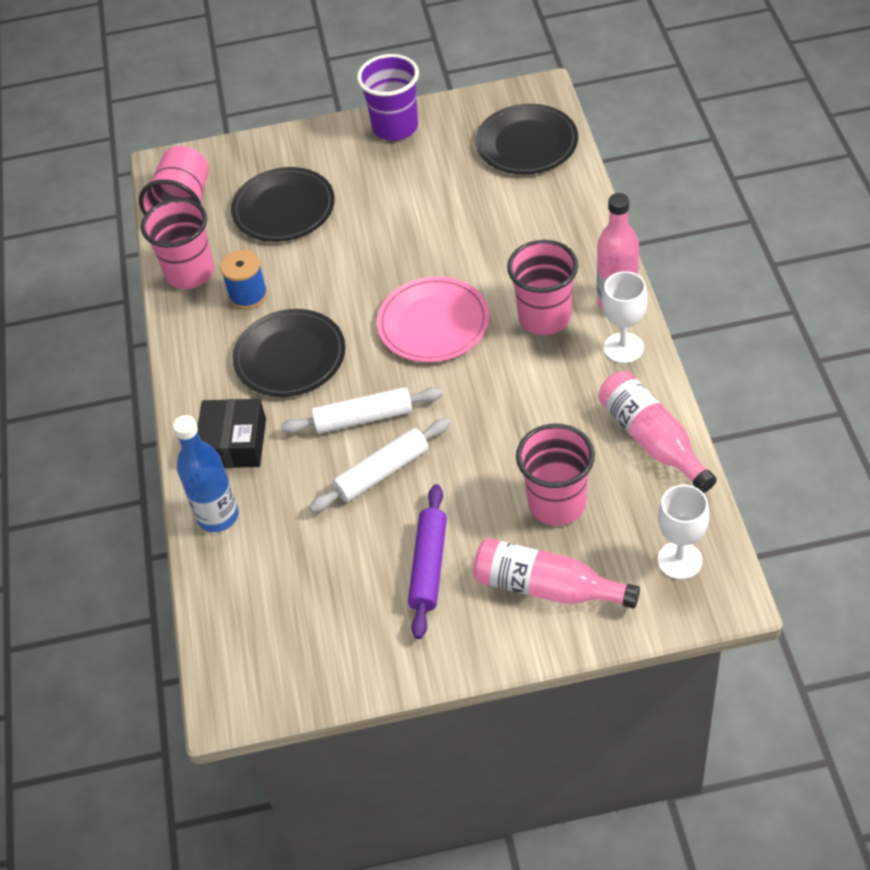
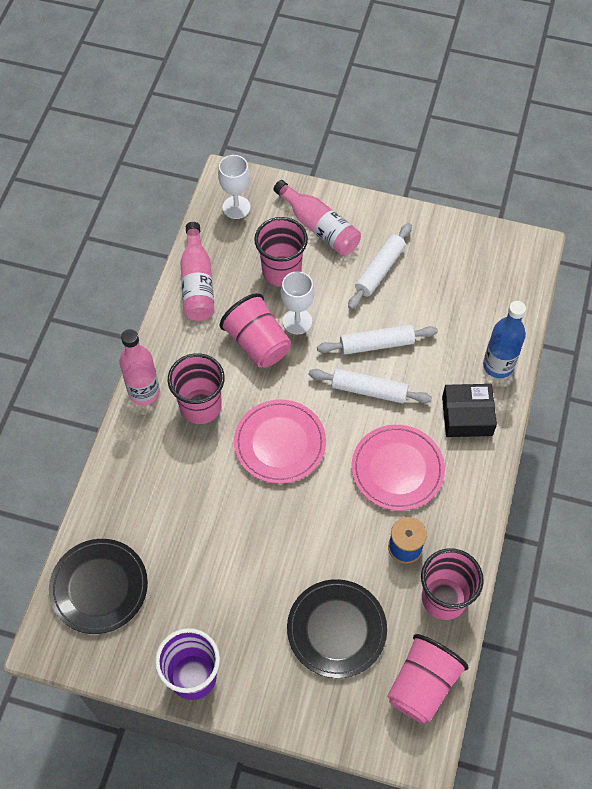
camera: 160 degrees left, 10 degrees up
black box [198,399,266,468] -> black box turned 60 degrees clockwise [442,384,497,437]
black plate [232,309,345,397] -> pink plate [352,425,445,511]
purple rolling pin [408,484,447,639] -> white rolling pin [348,223,412,309]
white goblet [602,271,647,364] -> white goblet moved to [281,271,314,335]
none -> pink cup [220,293,291,368]

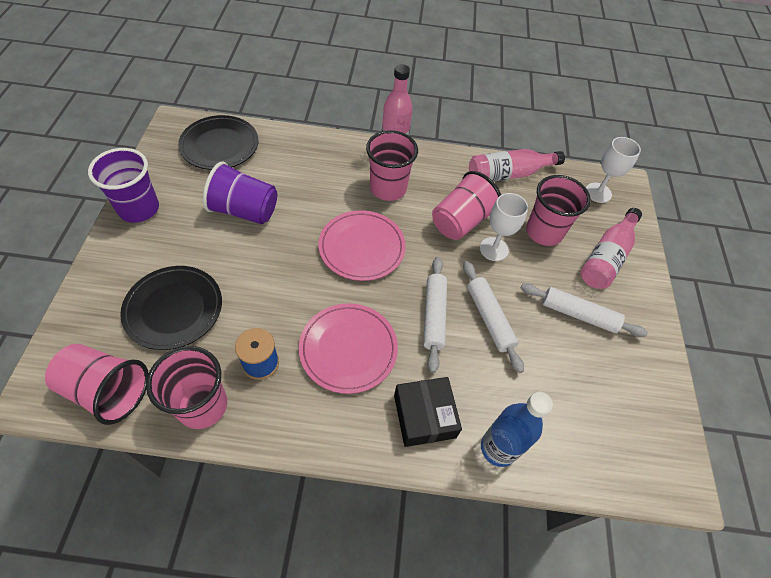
camera: 75 degrees right, 5 degrees down
none -> purple cup [203,161,277,224]

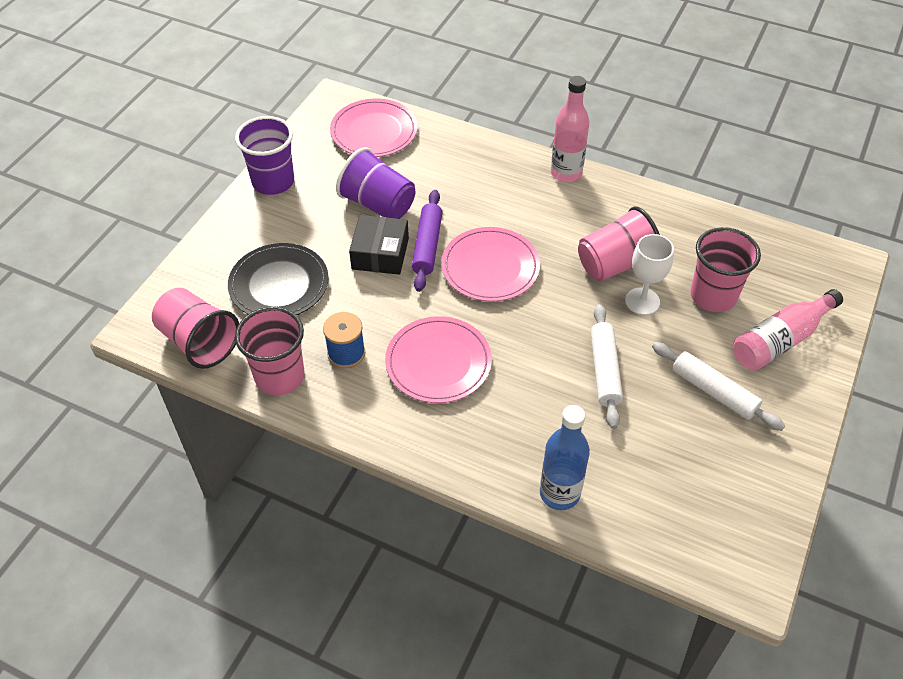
camera: 25 degrees right, 5 degrees down
black plate [178,115,258,170] -> pink plate [330,99,418,157]
pink cup [366,130,418,201] -> none
black box [394,377,462,447] -> black box moved to [349,215,409,275]
white rolling pin [423,257,447,373] -> none
pink bottle [469,149,565,182] -> none
white goblet [586,137,641,203] -> none
none -> purple rolling pin [412,190,443,292]

